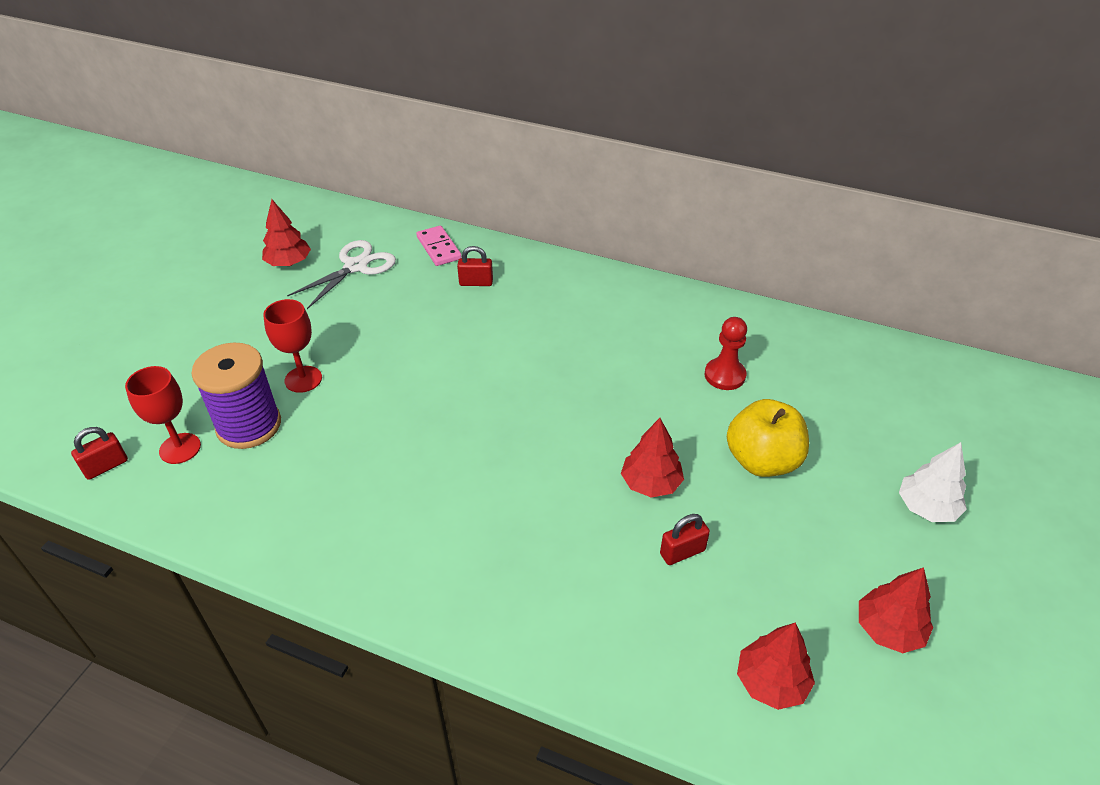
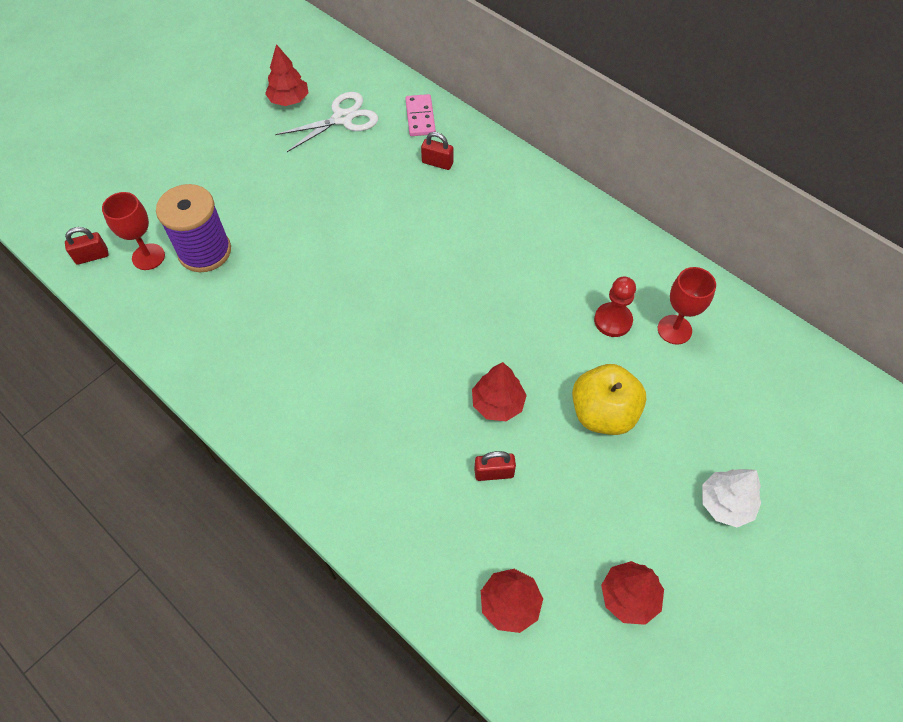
camera: 20 degrees right, 15 degrees up
red goblet [263,299,322,393] -> red goblet moved to [658,267,716,345]

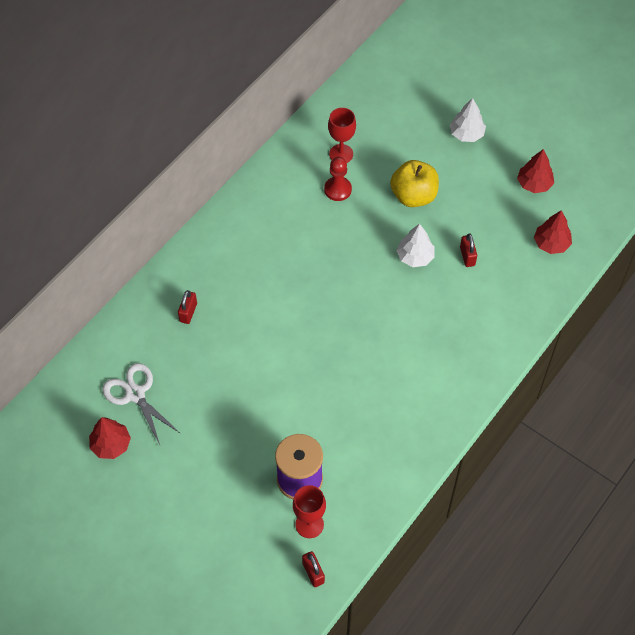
camera: 95 degrees left, 0 degrees up
pink domino [405,94,436,136] -> none
red tree [472,362,527,421] -> white tree [396,224,435,267]

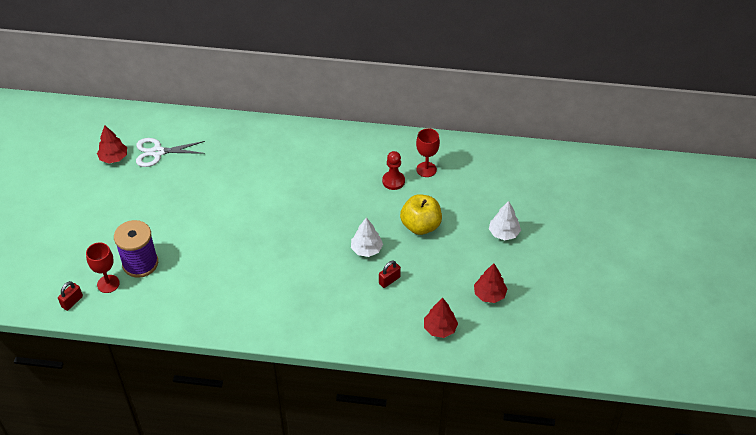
camera: 60 degrees right, 10 degrees down
white scissors [102,363,181,445] -> white scissors turned 120 degrees counterclockwise [136,138,205,167]
red padlock [178,290,197,324] -> none

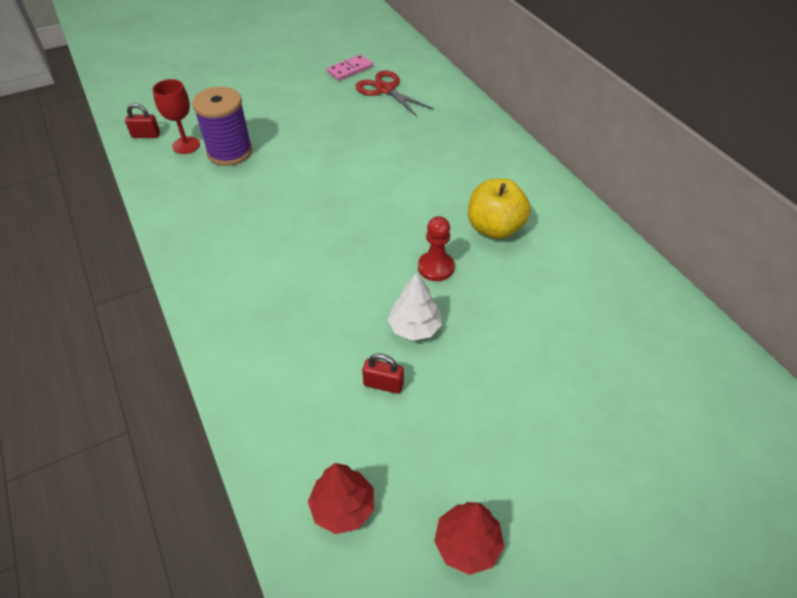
camera: 55 degrees right, 0 degrees up
red tree [97,125,127,163] -> pink domino [327,54,373,81]
white scissors [136,138,205,167] -> red scissors [355,70,434,117]
red pawn [382,151,405,190] -> red pawn moved to [418,216,454,281]
yellow apple [400,194,442,235] -> yellow apple moved to [468,178,530,239]
red goblet [416,128,440,177] -> none
white tree [489,201,521,240] -> none

